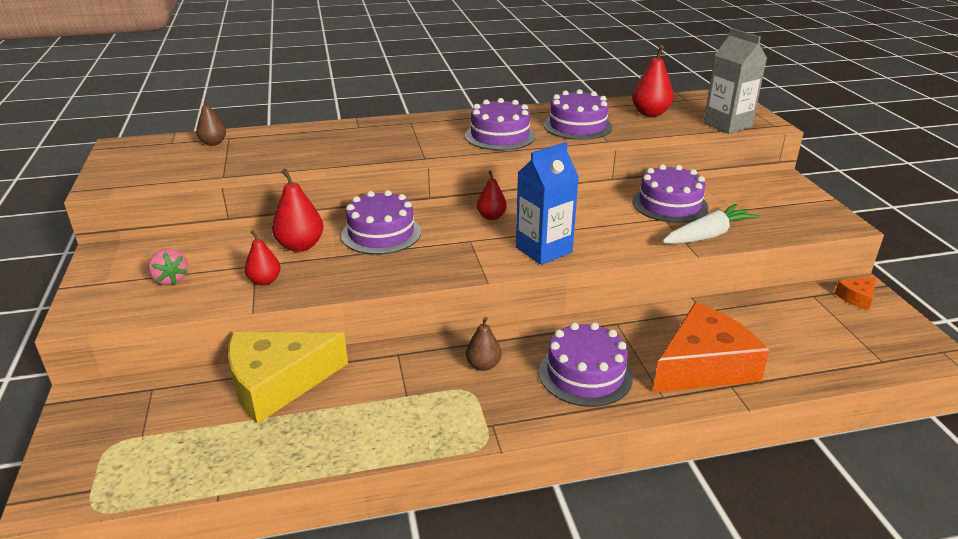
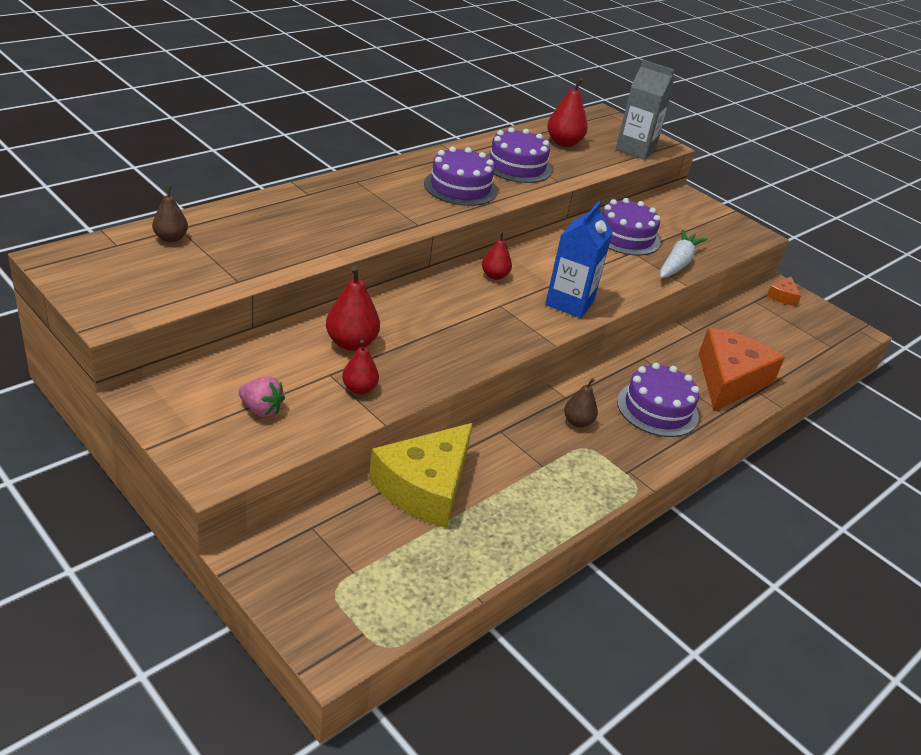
camera: 35 degrees left, 5 degrees up
purple cake [341,190,421,255] -> none

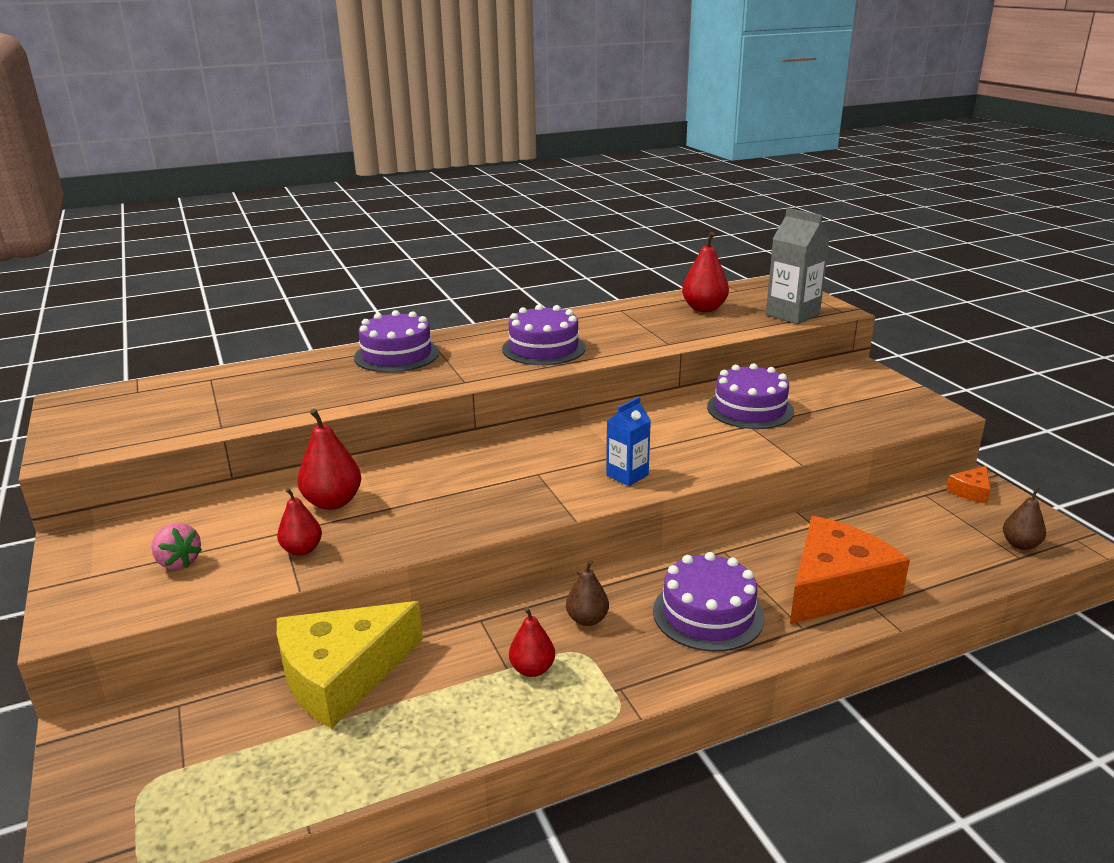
camera: 25 degrees right, 10 degrees down
brown pear [152,185,188,243] -> brown pear moved to [1003,487,1046,550]
red pear [482,232,512,280] -> red pear moved to [509,607,555,677]
purple cake [486,127,552,183] -> purple cake moved to [354,310,439,372]
blue carton [545,201,613,318] -> blue carton [606,397,651,486], size x0.63
white carrot [660,229,708,278] -> none

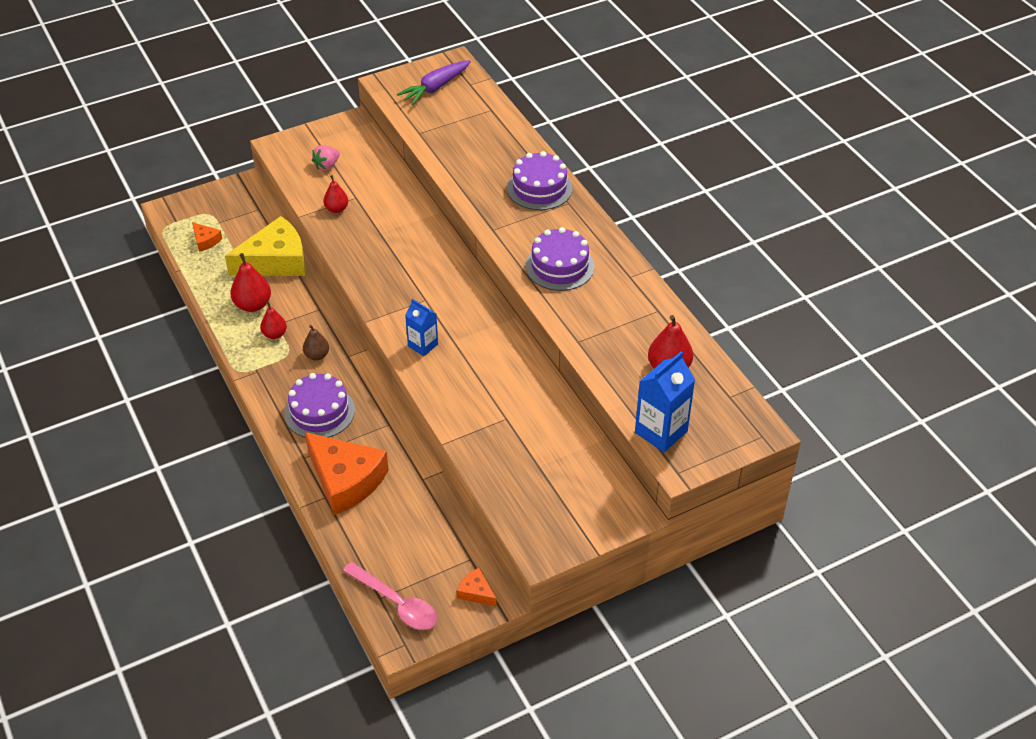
camera: 85 degrees right, 20 degrees up
yellow cheese [277,601,423,729] -> yellow cheese turned 105 degrees clockwise [225,216,305,276]
red pear [297,409,361,510] -> red pear moved to [230,253,271,312]
purple cake [707,363,794,429] -> none
grey carton [766,208,830,324] -> blue carton [635,351,695,452]
brown pear [1003,487,1046,550] -> pink spoon [343,562,437,630]
none -> orange cheese [192,222,222,252]
none -> purple carrot [397,60,471,105]

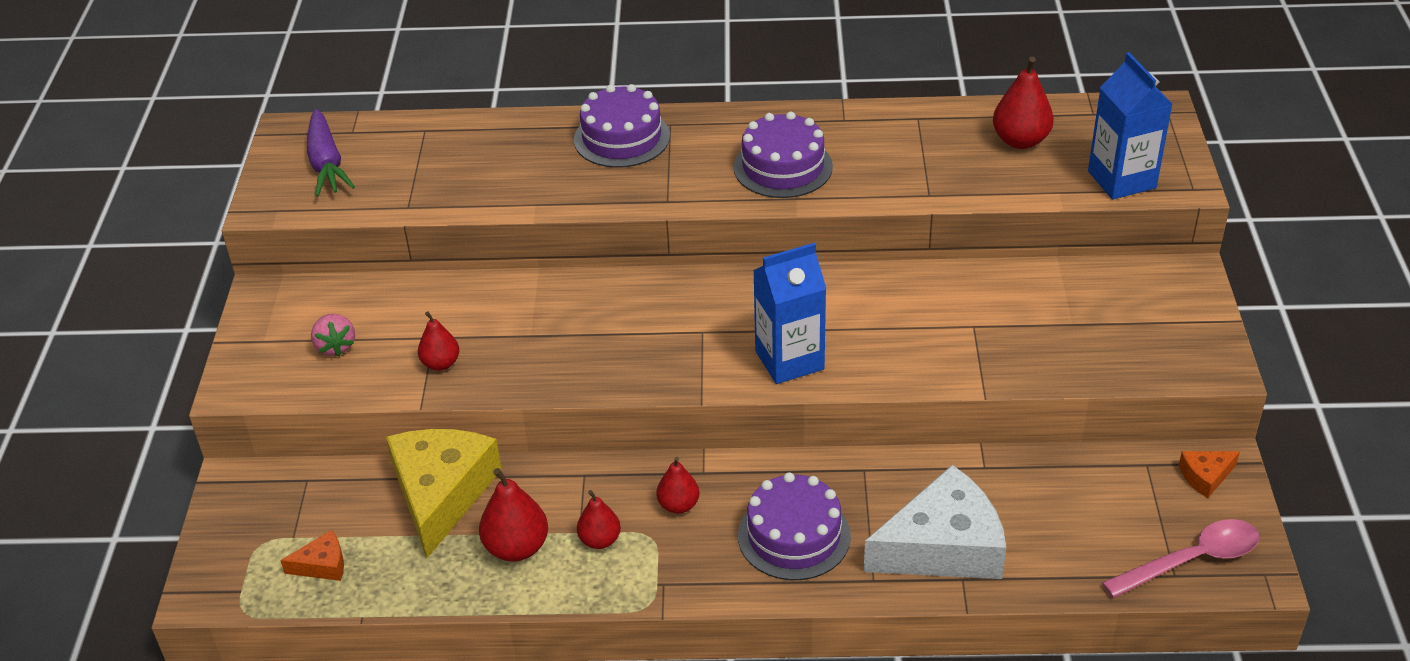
camera: 60 degrees left, 5 degrees down
brown pear [303,325,329,360] -> red pear [656,457,699,514]
orange cheese [305,432,389,515] -> white cheese [864,465,1006,579]
blue carton [405,299,438,356] -> blue carton [753,243,826,384], size x1.59

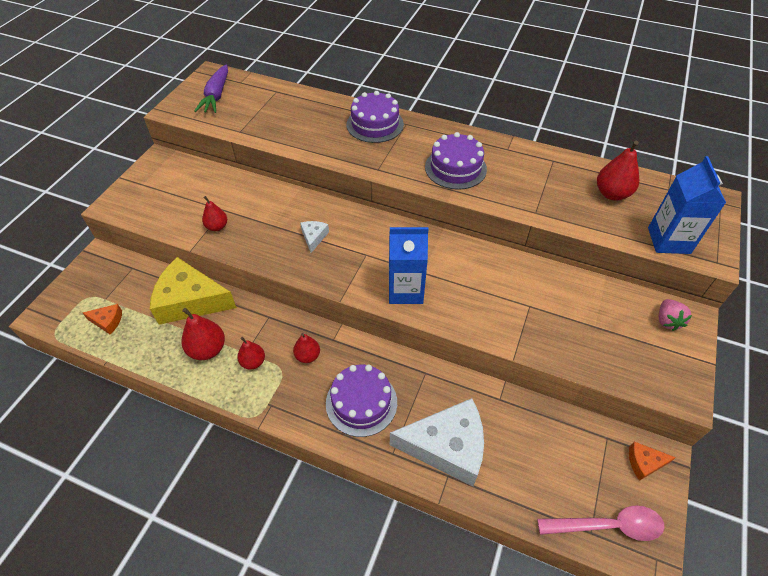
camera: 20 degrees right, 10 degrees up
pink strawberry [311,314,355,356] -> pink strawberry moved to [659,299,692,331]
yellow cheese [386,429,502,558] -> yellow cheese turned 105 degrees counterclockwise [150,257,237,325]
none -> white cheese [300,221,329,253]

